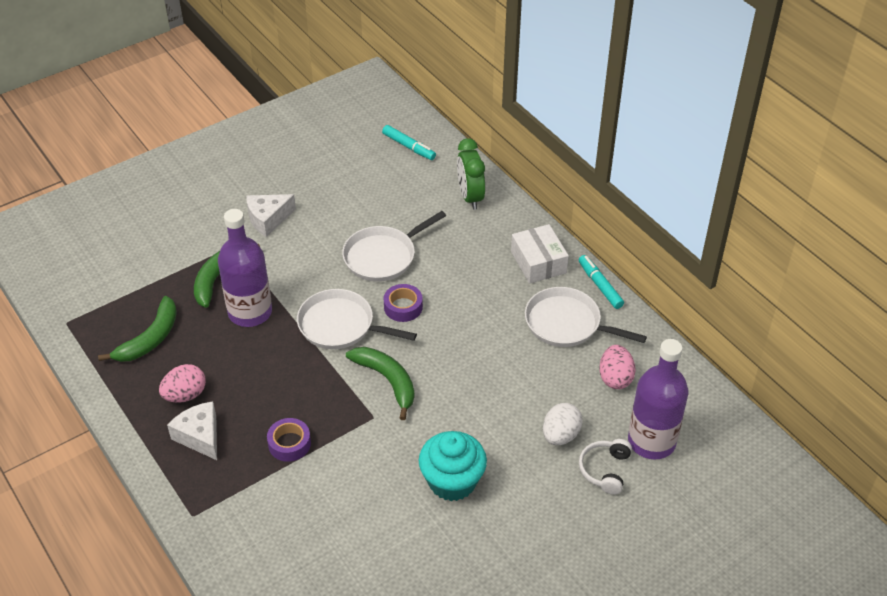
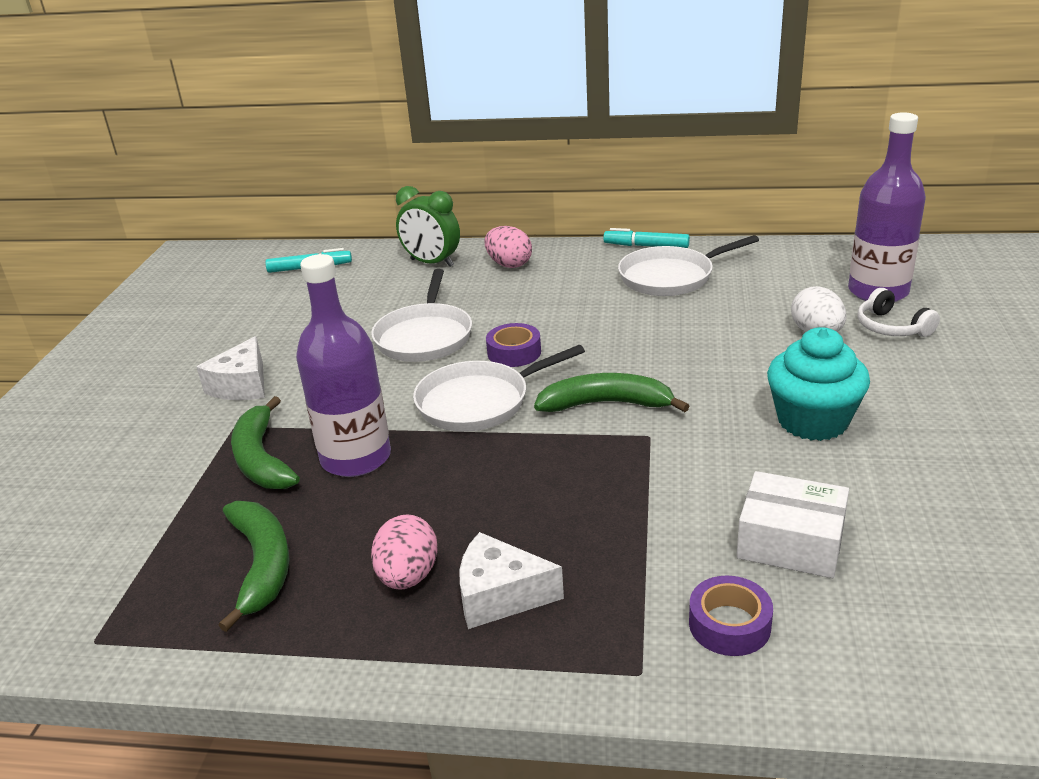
camera: 45 degrees left, 15 degrees down
purple tape [267,418,311,462] -> purple tape moved to [689,576,773,656]
white box [511,224,569,284] -> white box moved to [737,471,849,578]
pink egg [599,345,636,389] -> pink egg moved to [485,226,532,268]

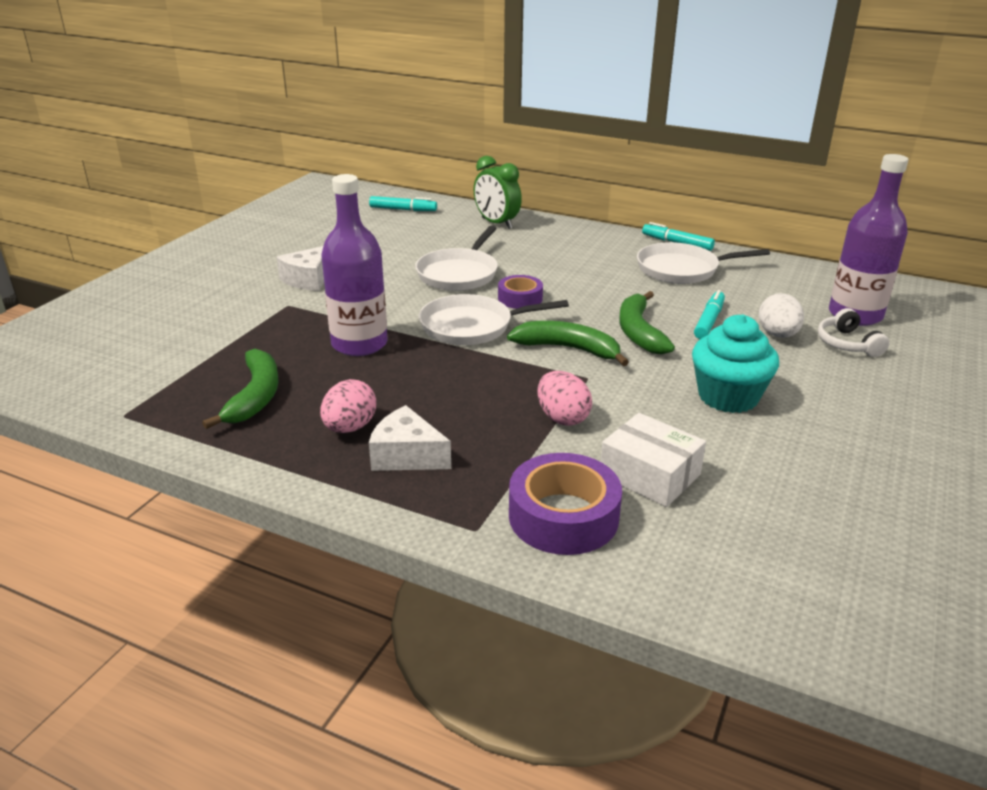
camera: 15 degrees right, 0 degrees up
green banana [231,396,300,489] -> green banana moved to [619,291,675,355]
pink egg [485,226,532,268] -> pink egg moved to [538,371,592,426]
purple tape [689,576,773,656] -> purple tape [509,453,622,555], size x1.68
none -> turquoise marker [694,290,725,339]

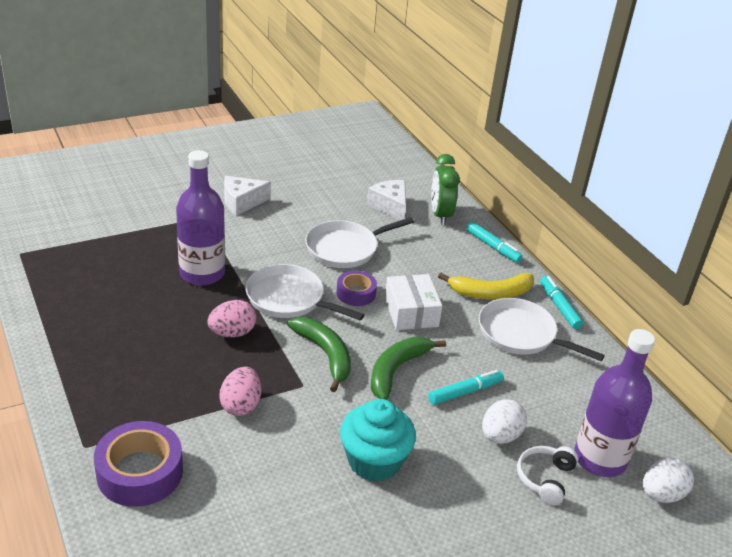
camera: 35 degrees right, 5 degrees up
green banana [202,349,279,429] -> none
pink egg [320,379,376,433] -> pink egg moved to [207,300,256,337]
turquoise marker [369,196,437,211] -> turquoise marker moved to [466,222,523,263]
white cheese [369,405,451,471] -> white cheese moved to [367,180,406,220]
white box [601,413,706,507] -> white box moved to [385,274,442,330]
none -> yellow banana [438,273,534,299]
none -> white egg [643,458,694,503]

